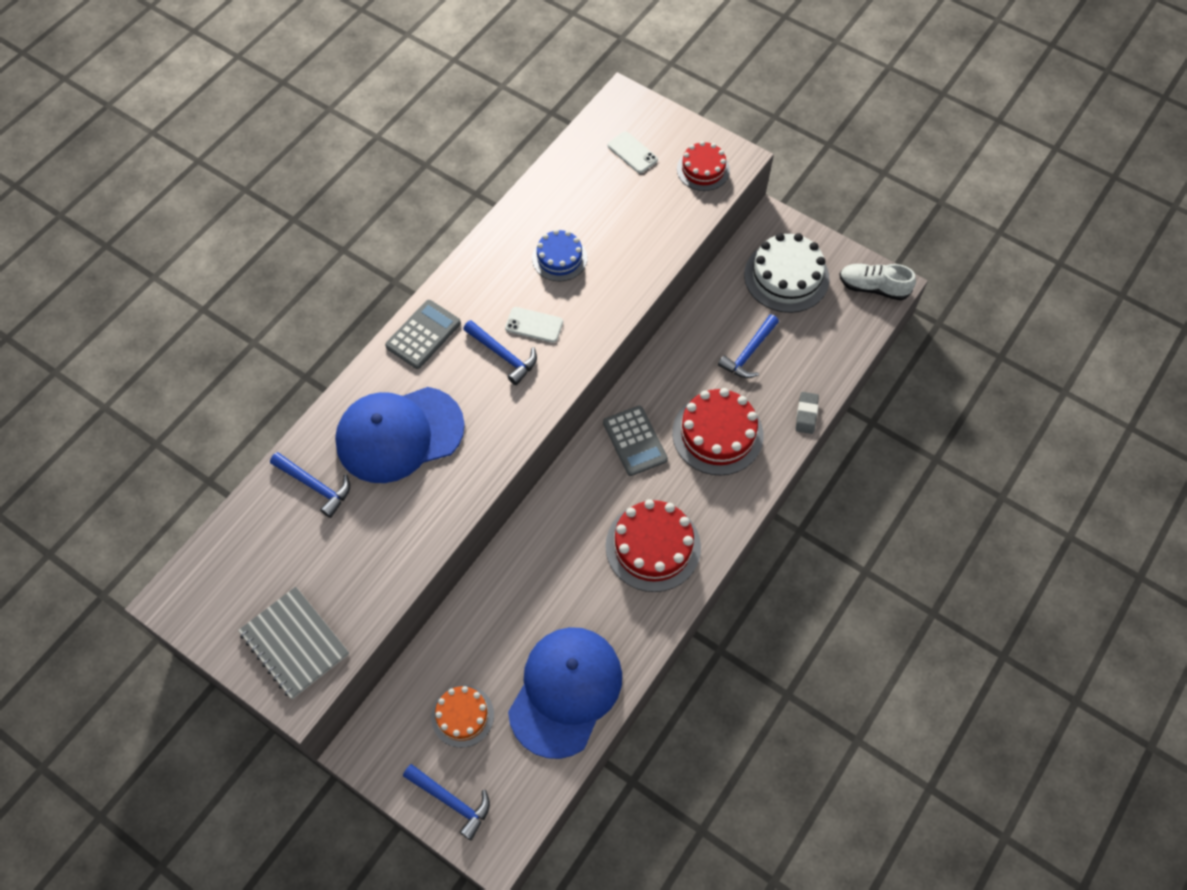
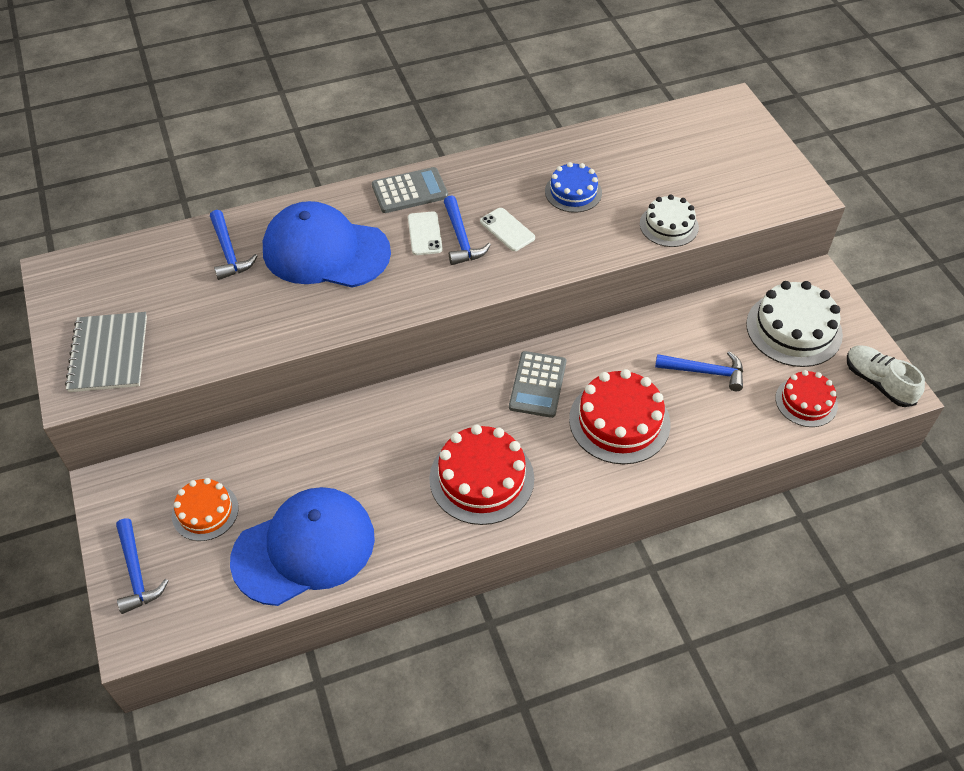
camera: 35 degrees right, 10 degrees down
white phone [608,131,658,173] -> white phone moved to [408,212,443,255]
red cake [677,141,730,191] -> red cake moved to [775,370,838,427]
blue hammer [718,314,779,378] -> blue hammer turned 150 degrees counterclockwise [655,351,743,391]
grey eraser [796,392,819,434] -> none
none -> white cake [640,195,699,247]

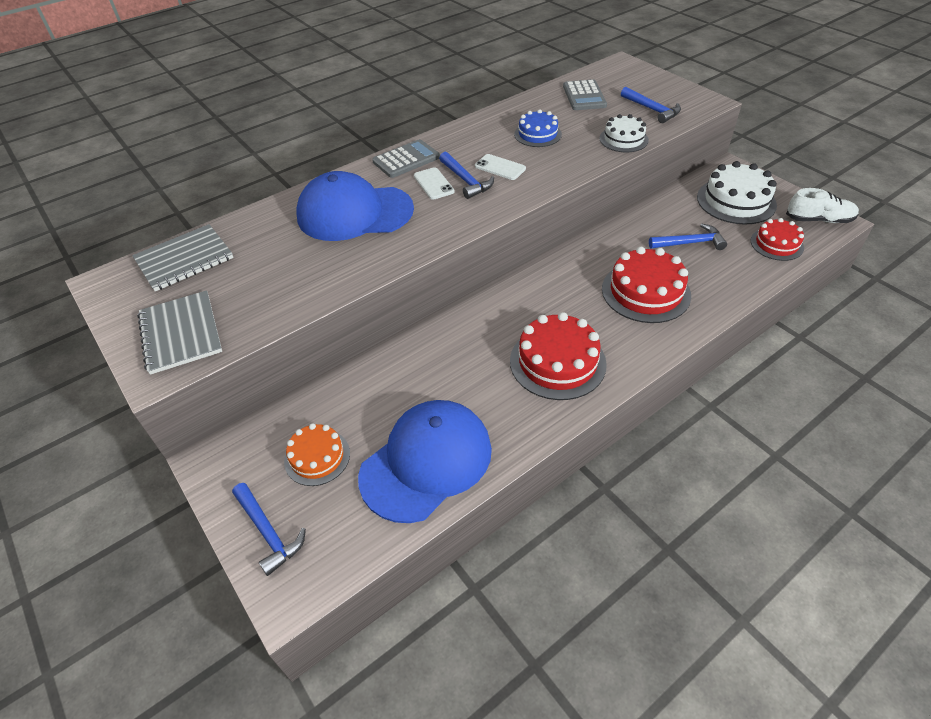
camera: 15 degrees left, 5 degrees down
blue hammer [210,210,258,280] -> blue hammer moved to [621,87,681,123]
grey calculator [509,351,566,418] -> grey calculator moved to [563,79,607,110]
white shoe [847,346,925,407] -> white shoe turned 150 degrees clockwise [786,188,859,223]
none -> grey notebook [132,224,233,291]

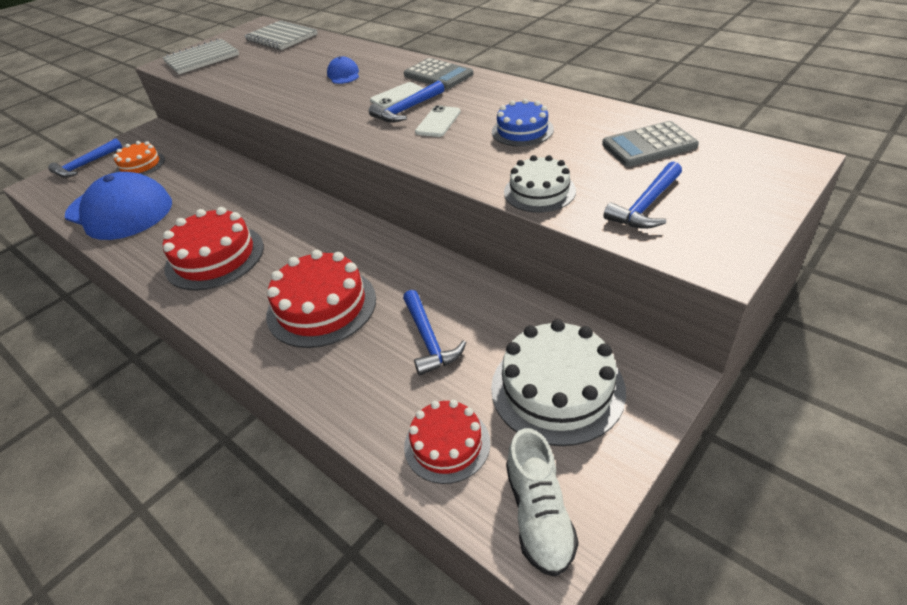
camera: 80 degrees right, 5 degrees down
blue cap [297,171,414,241] -> blue cap [327,56,359,84], size x0.40

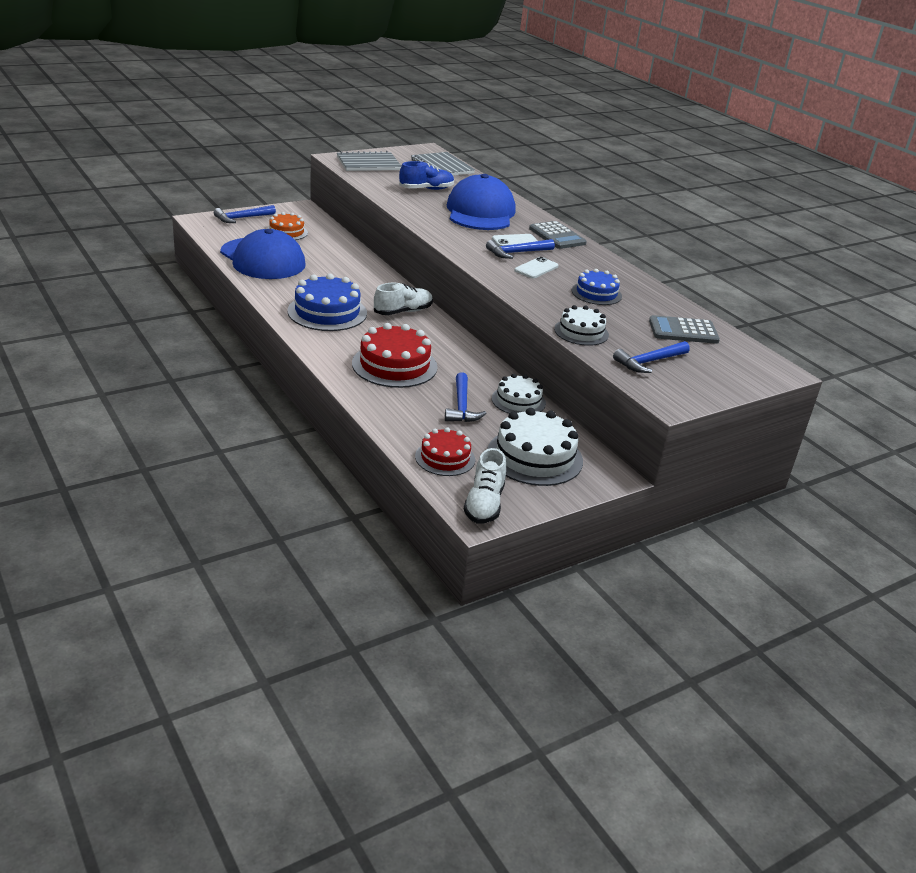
camera: 10 degrees right, 10 degrees down
red cake [163,207,264,291] -> blue cake [287,274,367,331]
blue cap [327,56,359,84] -> blue cap [447,174,516,230], size x2.47
none -> white shoe [374,283,433,315]
none -> blue shoe [399,161,454,190]
none -> white cake [492,374,546,413]

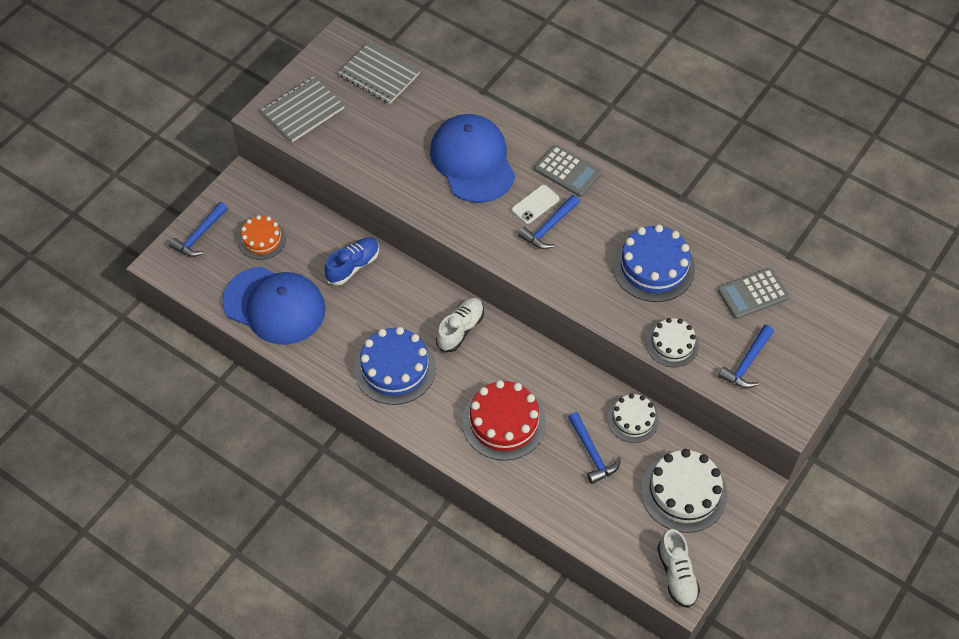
camera: 20 degrees left, 25 degrees up
blue shoe [399,161,454,190] -> blue shoe moved to [325,237,379,285]
red cake [415,427,475,476] -> none
white phone [514,257,558,278] -> none
blue cake [572,269,622,305] -> blue cake [613,224,695,302], size x1.63

